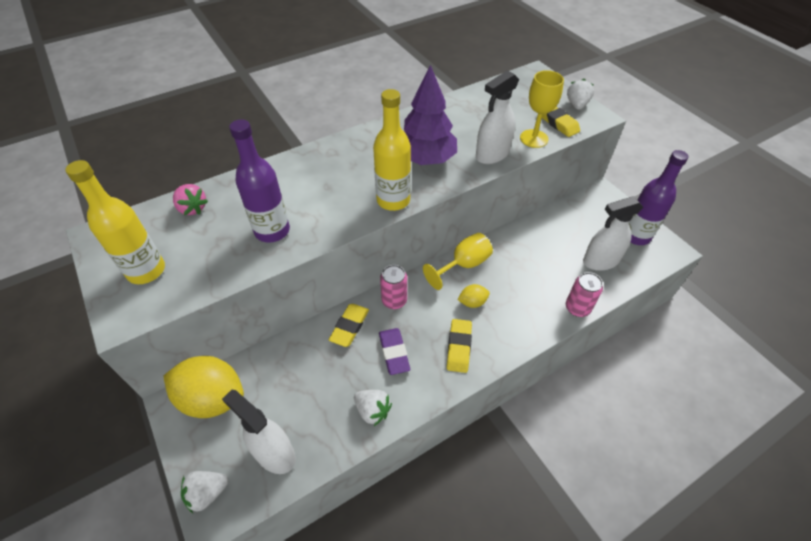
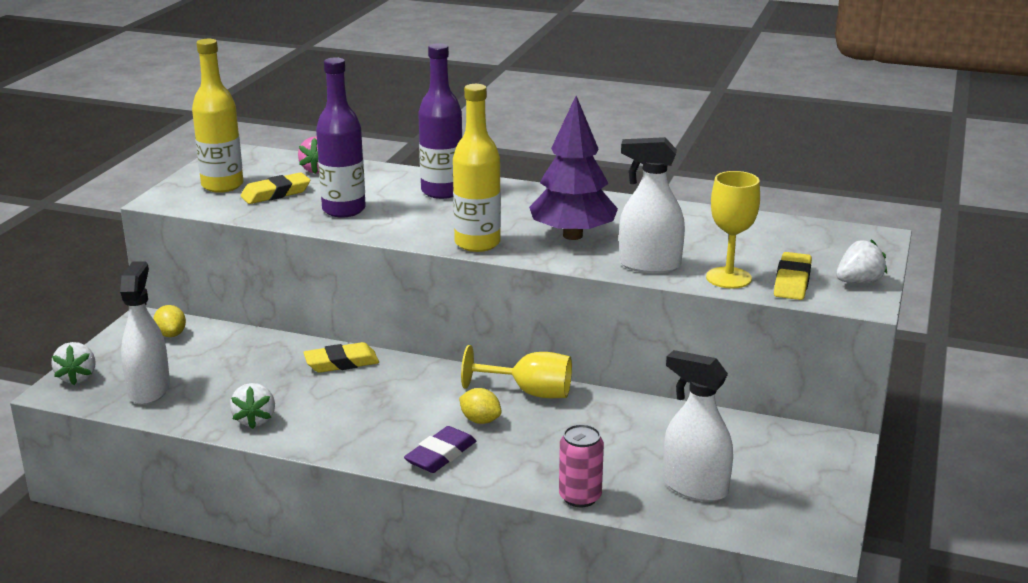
camera: 50 degrees right, 25 degrees down
yellow lemon [163,356,244,418] -> yellow lemon [153,305,186,337], size x0.45
white strawberry [181,471,228,513] -> white strawberry turned 120 degrees counterclockwise [51,342,96,385]
purple eraser [379,328,410,375] -> purple eraser moved to [404,426,476,473]
pink can [380,265,407,309] -> none
yellow eraser [447,319,472,373] -> yellow eraser moved to [240,172,311,204]
purple bottle [629,150,688,245] -> purple bottle moved to [418,43,462,199]

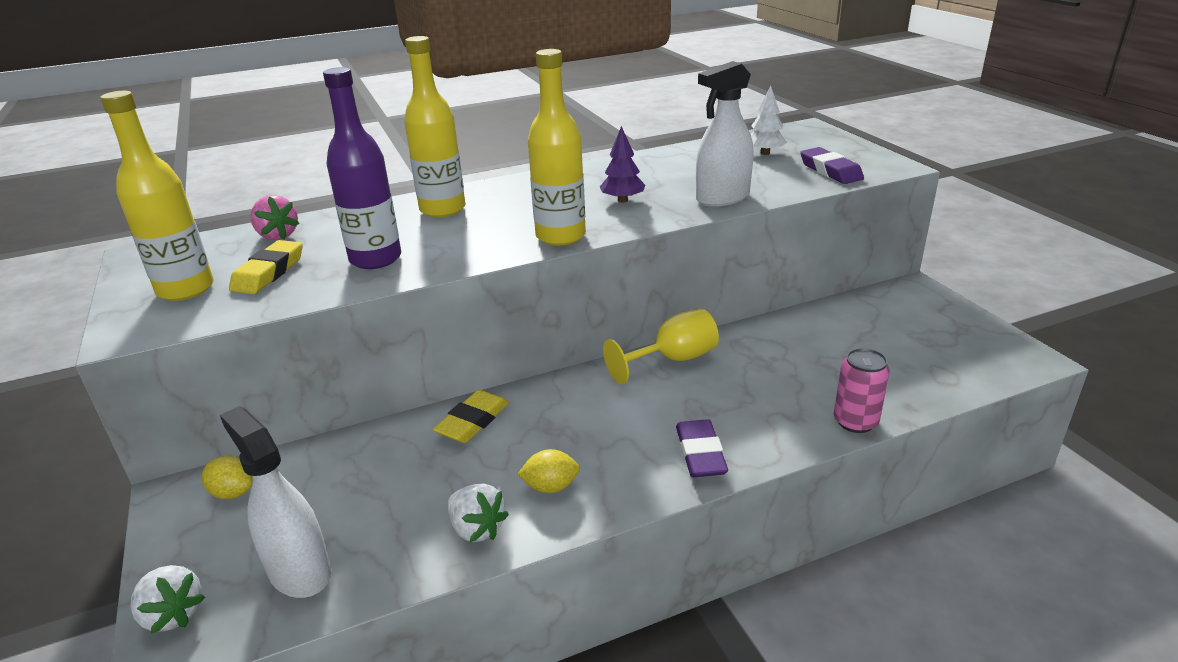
camera: 40 degrees left, 5 degrees up
purple bottle [418,43,462,199] -> yellow bottle [404,36,465,218]
yellow lemon [459,388,501,424] -> yellow lemon moved to [517,449,580,493]
purple tree [529,96,618,240] -> purple tree [600,126,645,203], size x0.51
white spray bottle [663,350,733,502] -> none
yellow goblet [706,171,760,289] -> none
yellow eraser [774,252,812,300] -> purple eraser [800,147,864,184]
white strawberry [836,239,887,283] -> none
none -> white tree [751,85,787,155]

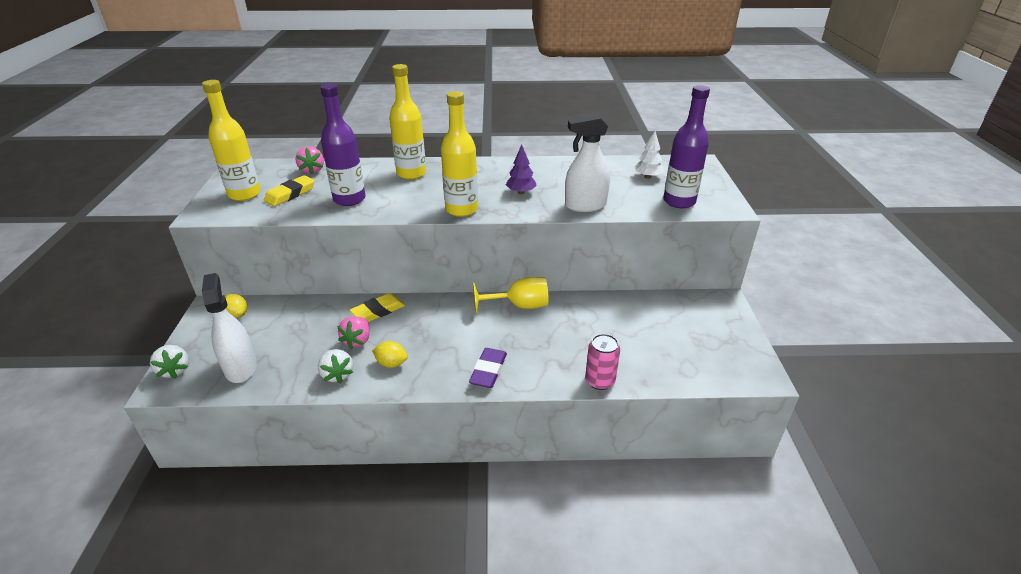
camera: 20 degrees right, 5 degrees up
purple eraser [800,147,864,184] -> purple bottle [663,85,710,208]
none -> pink strawberry [337,317,370,349]

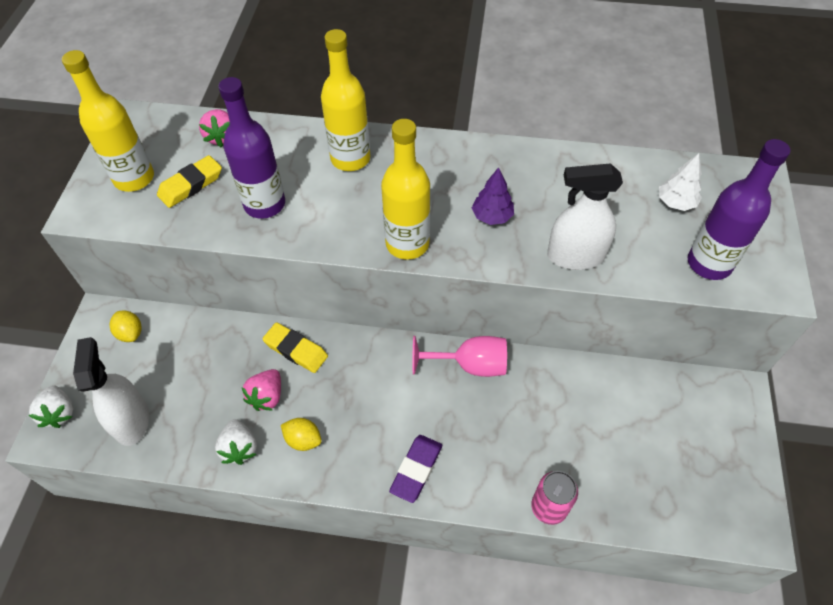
camera: 10 degrees right, 20 degrees up
yellow eraser [350,293,405,322] -> yellow eraser turned 60 degrees clockwise [262,323,328,373]
yellow goblet [473,277,548,313] -> pink goblet [412,336,507,377]

